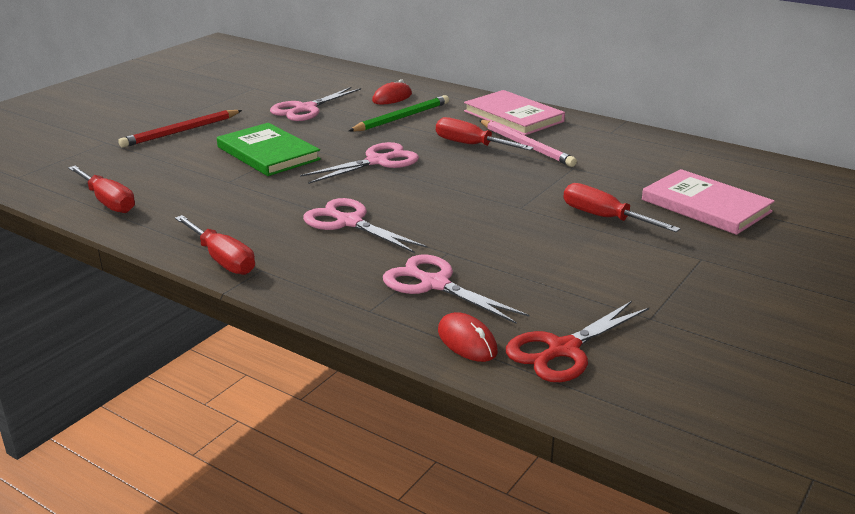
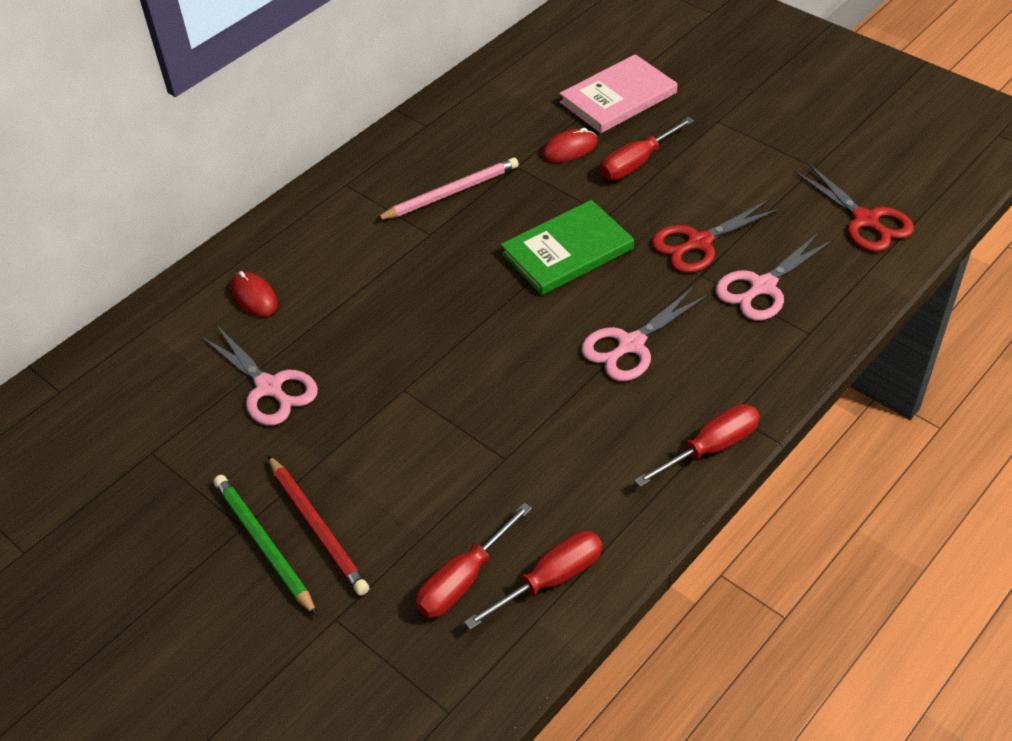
camera: 80 degrees left, 20 degrees up
green book [217,123,321,176] -> green book moved to [501,200,634,295]
pink scissors [300,142,419,184] -> none
green pencil [349,95,449,132] -> green pencil moved to [214,475,317,616]
red screwdriver [436,117,534,150] -> red screwdriver moved to [415,503,532,618]
red mouse [438,312,498,362] -> red mouse moved to [542,128,597,162]
pink book [464,90,565,136] -> none
none -> red scissors [651,199,782,273]

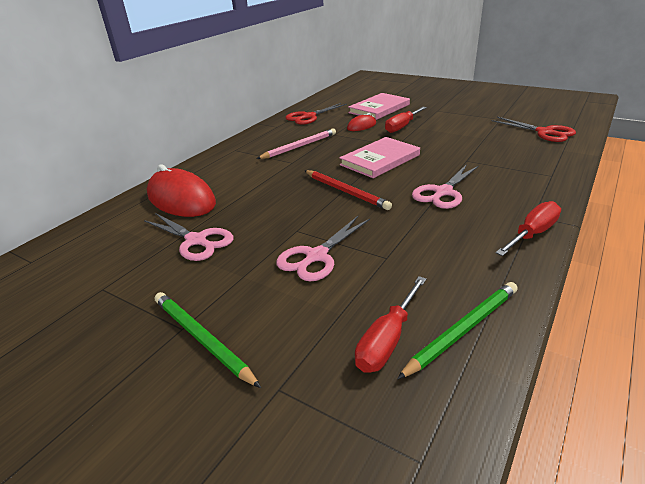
camera: 10 degrees left, 15 degrees down
red mouse [230,271,278,317] -> red mouse [147,164,216,217], size x2.05
red pencil [268,455,369,596] -> red pencil moved to [304,170,392,210]
red screwdriver [464,531,602,630] -> green pencil [397,282,517,379]
green book [501,200,634,295] -> pink book [339,137,420,178]
red scissors [651,199,782,273] -> red scissors moved to [285,103,347,125]
pink scissors [715,232,835,321] -> pink scissors moved to [276,216,370,282]

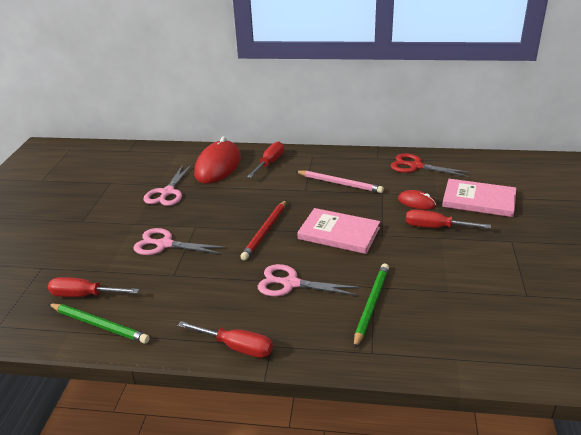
camera: 65 degrees right, 0 degrees up
green pencil [155,292,261,388] -> green pencil moved to [354,264,389,349]
red scissors [492,117,576,142] -> none
none -> red screwdriver [247,141,284,178]

